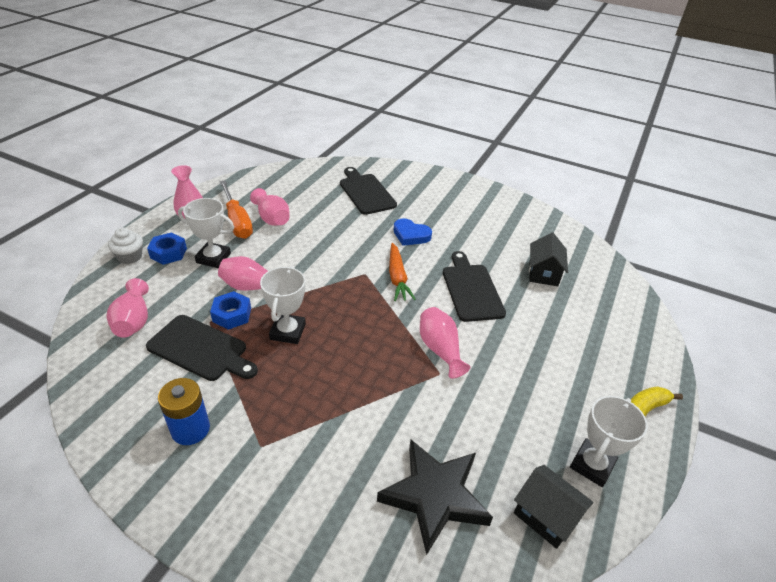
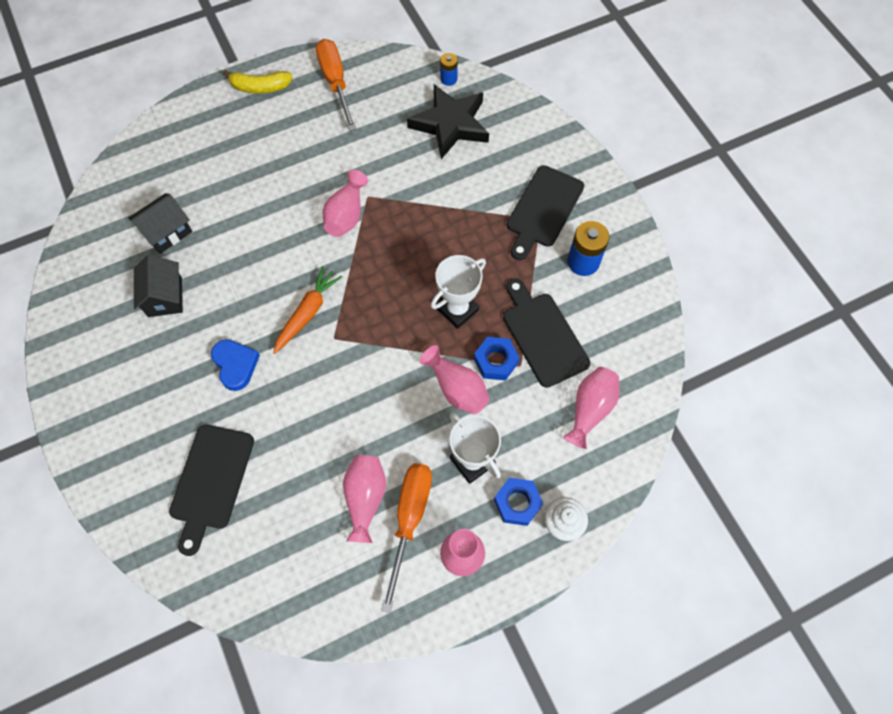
camera: 140 degrees left, 25 degrees up
black cutting board [443,251,506,322] -> black cutting board moved to [507,165,584,260]
black house [514,465,593,549] -> black house moved to [134,255,183,317]
white trophy [570,396,648,487] -> orange screwdriver [316,39,356,131]
none -> blue battery [440,53,458,86]

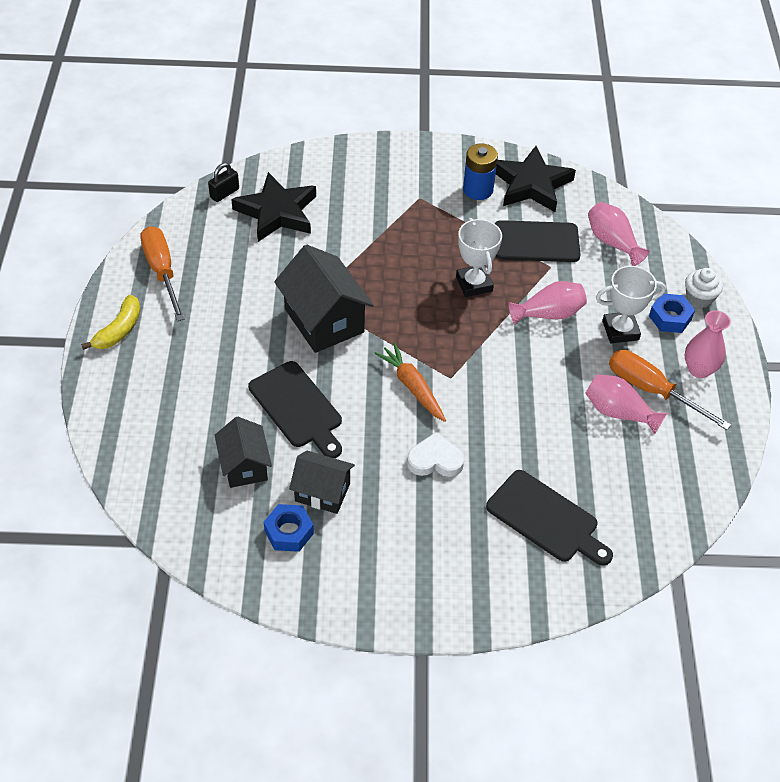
camera: 65 degrees left, 15 degrees down
blue heart [211,339,260,391] -> white heart [407,432,465,477]
orange screwdriver [316,39,356,131] -> orange screwdriver turned 60 degrees clockwise [140,226,185,321]
pink vase [323,170,368,237] -> black house [274,245,374,353]
blue battery [440,53,458,86] -> black padlock [208,163,239,202]
blue nut [474,337,520,381] -> blue nut moved to [264,504,314,552]
black cutting board [507,165,584,260] -> black cutting board moved to [248,361,342,458]
none -> black star [496,146,576,212]

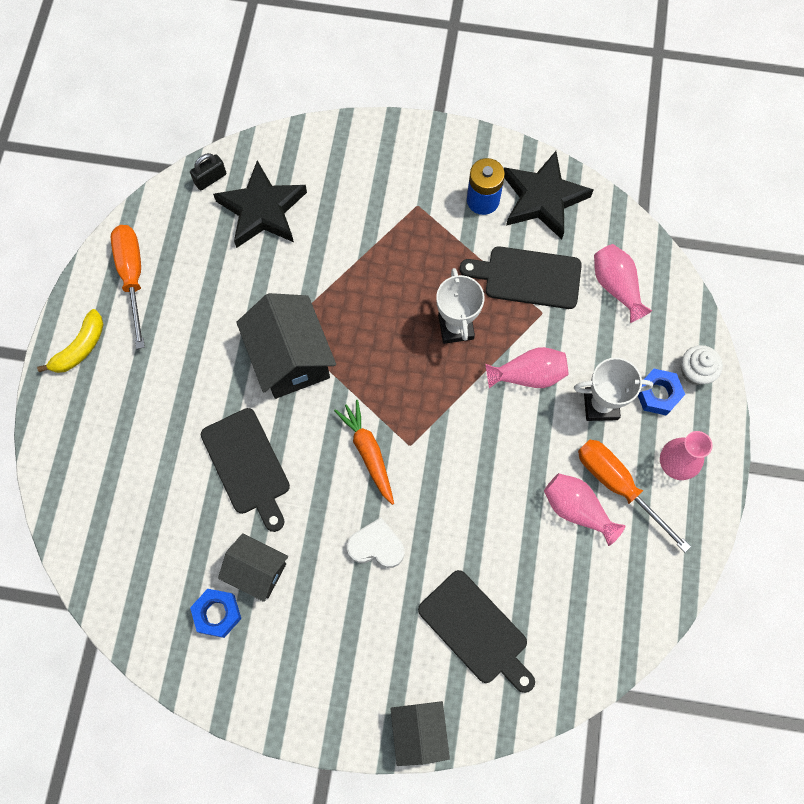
camera: 10 degrees right, 20 degrees up
black house [214,416,272,488] -> black house moved to [391,701,450,766]

